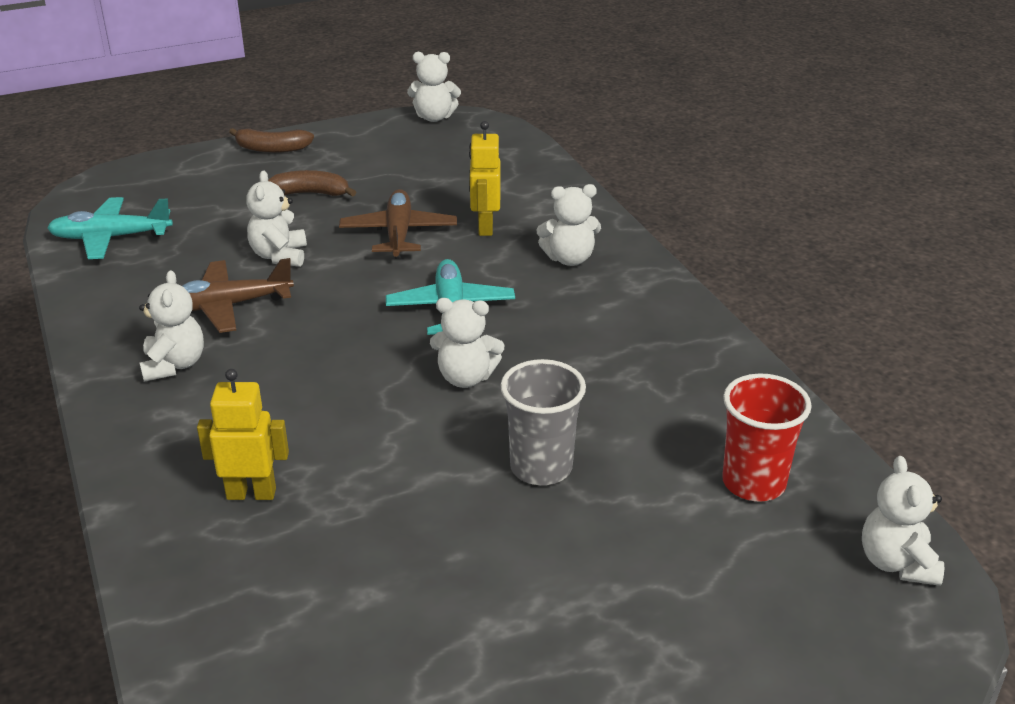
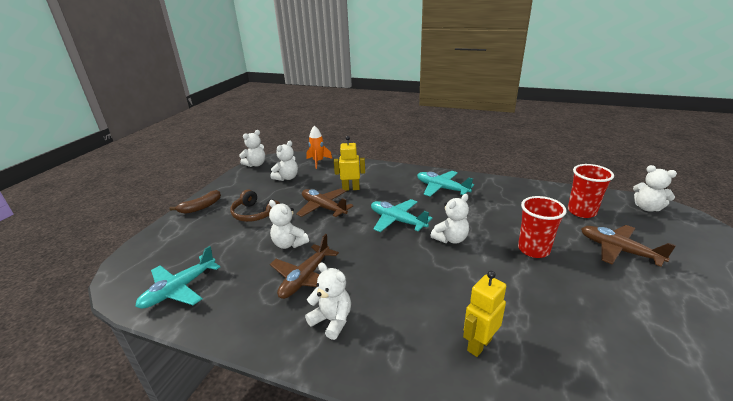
camera: 45 degrees left, 5 degrees down
brown banana [268,170,356,197] -> brown headphones [230,190,280,222]
yellow robot [469,121,500,236] -> yellow robot turned 135 degrees clockwise [334,136,365,191]
grey cup [500,359,586,485] -> red cup [518,196,567,258]
white teddy bear [536,184,601,266] -> white teddy bear moved to [271,141,298,181]
none -> orange rocket [306,125,332,169]
none -> turquoise plane [417,171,474,197]
none -> brown plane [581,225,676,267]

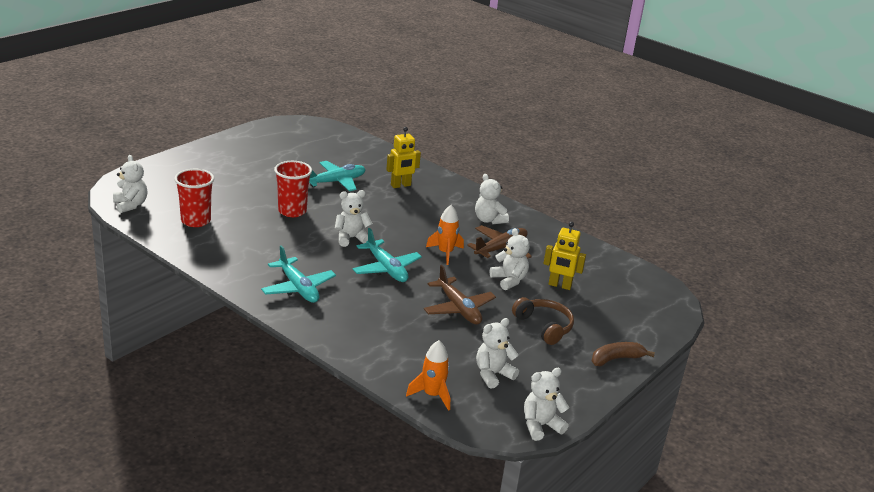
camera: 165 degrees left, 0 degrees up
turquoise plane [135,246,220,309] -> turquoise plane moved to [309,161,366,191]
yellow robot [334,136,365,191] -> yellow robot moved to [543,221,586,290]
brown plane [581,225,676,267] -> none
none -> orange rocket [426,205,464,265]

